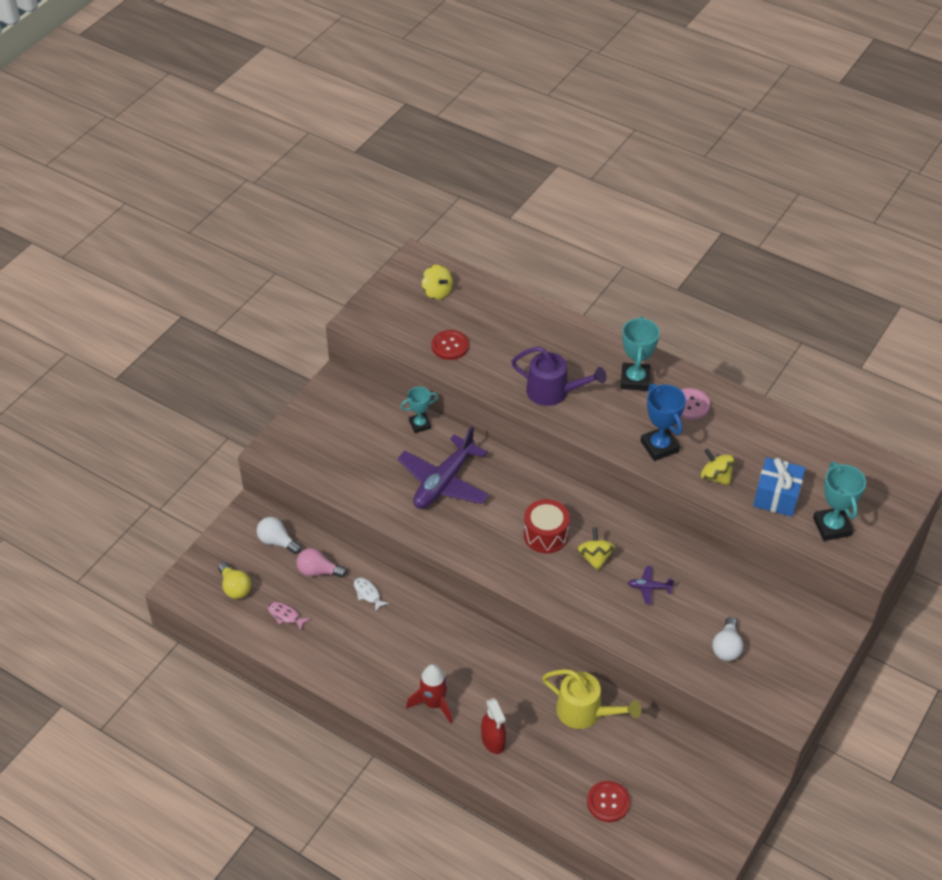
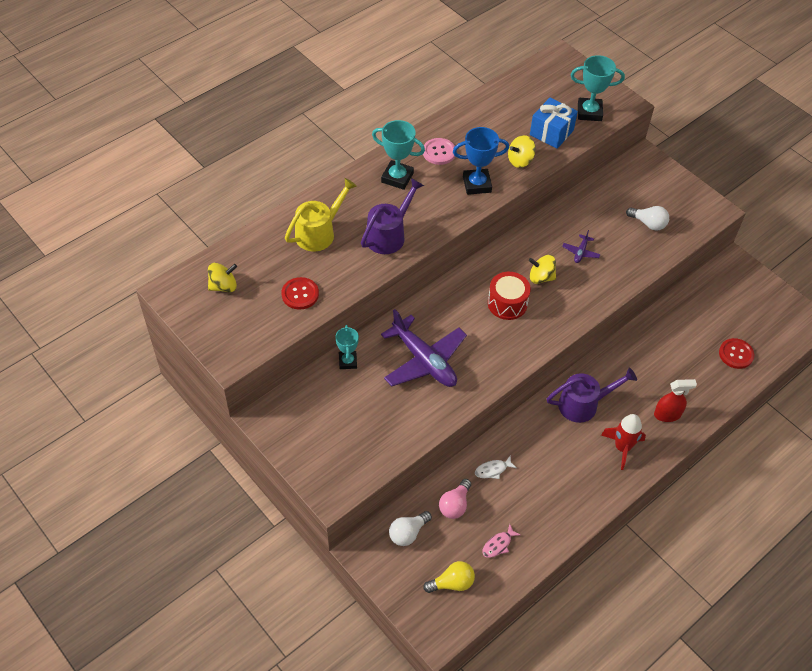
camera: 75 degrees left, 5 degrees up
yellow watering can [542,669,641,729] -> yellow watering can moved to [285,178,357,251]
none -> purple watering can [547,368,637,423]

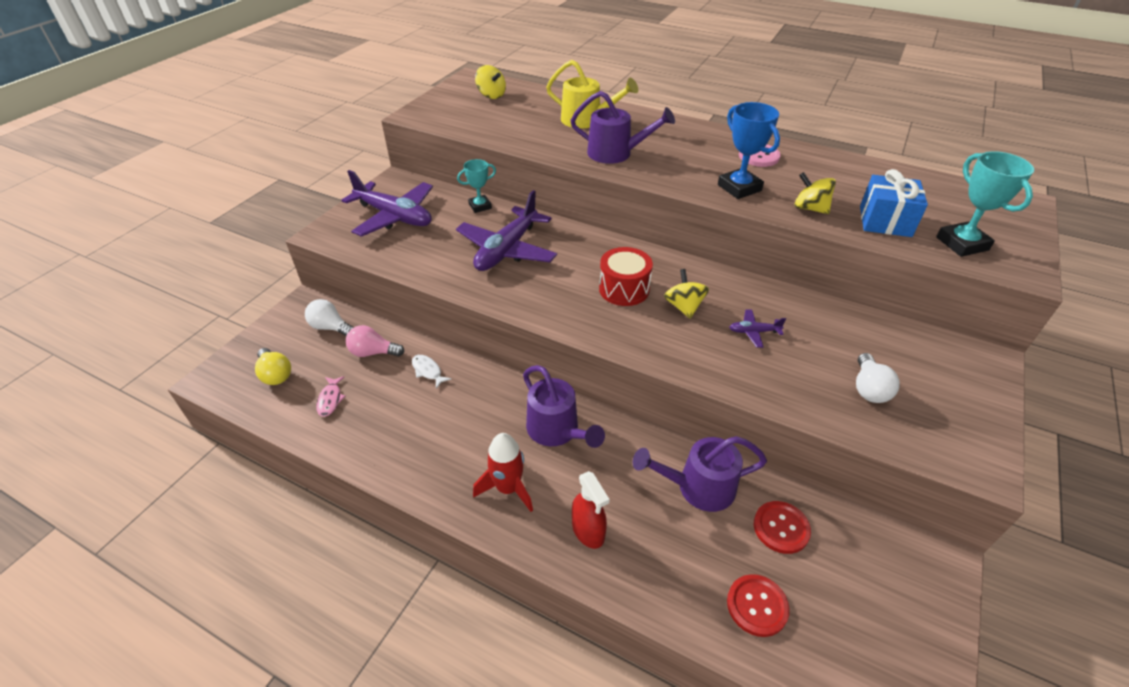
camera: 70 degrees right, 10 degrees down
red button [281,277,319,310] -> red button moved to [754,501,811,554]
turquoise trophy [372,120,425,190] -> none
pink fish [482,524,521,558] -> pink fish turned 120 degrees counterclockwise [316,376,346,417]
none -> purple plane [341,170,433,237]
none -> purple watering can [633,436,767,512]

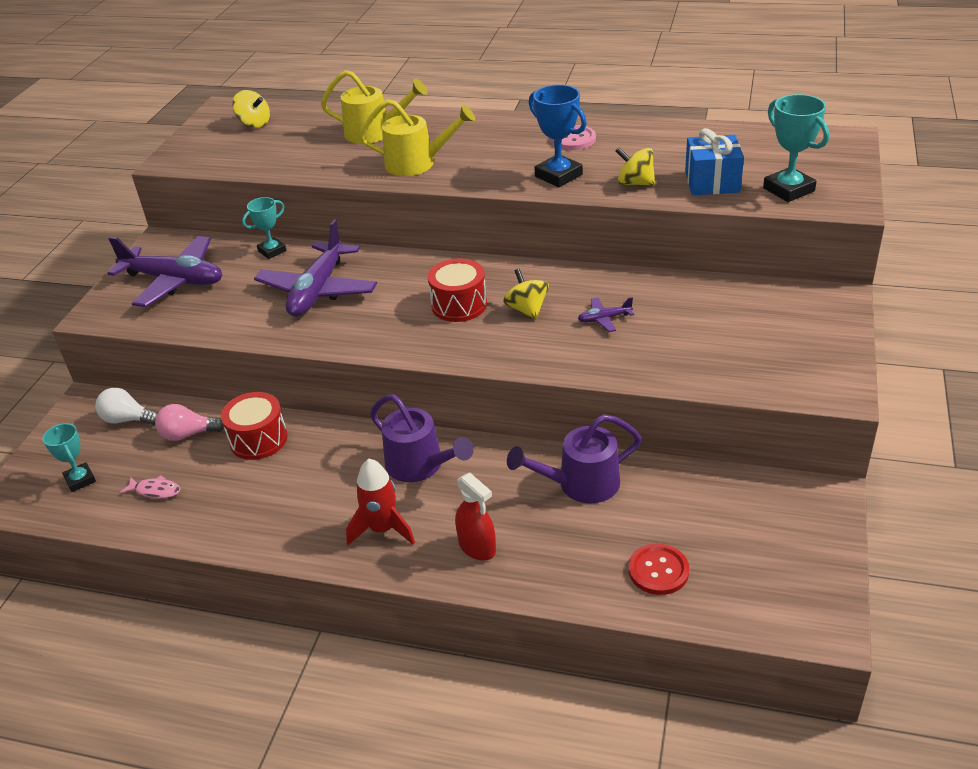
camera: 10 degrees left, 5 degrees down
yellow light bulb [255,348,291,385] -> turquoise trophy [42,423,96,492]
pink fish [316,376,346,417] -> pink fish turned 60 degrees counterclockwise [120,475,181,499]
white fish [412,355,452,389] -> red drum [221,392,288,460]
purple watering can [570,91,675,164] -> yellow watering can [359,99,475,176]
red button [754,501,811,554] -> none
white light bulb [856,353,900,403] -> none

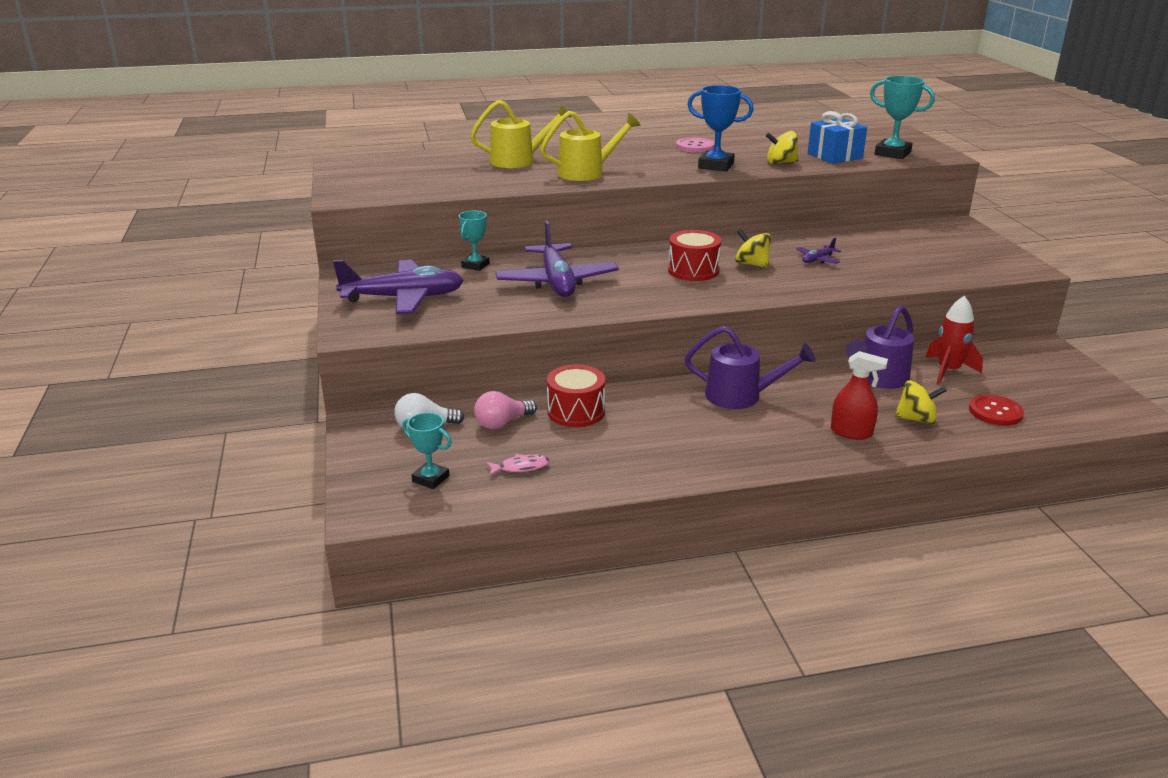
camera: 30 degrees left, 10 degrees down
yellow spinning top [232,90,270,128] -> yellow spinning top moved to [895,380,947,424]
red rocket [346,459,415,545] -> red rocket moved to [925,296,983,384]

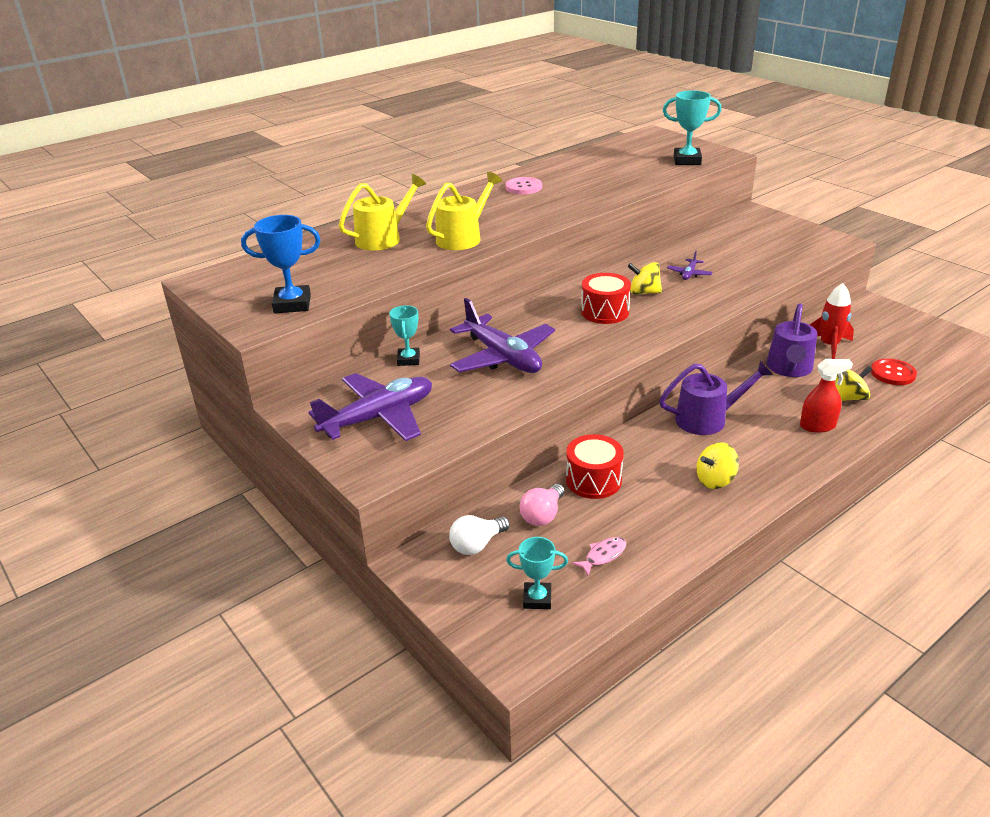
camera: 25 degrees left, 5 degrees up
blue trophy [687,85,754,172] -> blue trophy moved to [241,215,321,313]
yellow spinning top [765,131,798,164] -> yellow spinning top moved to [696,442,739,489]
blue gift [808,111,867,164] -> none

